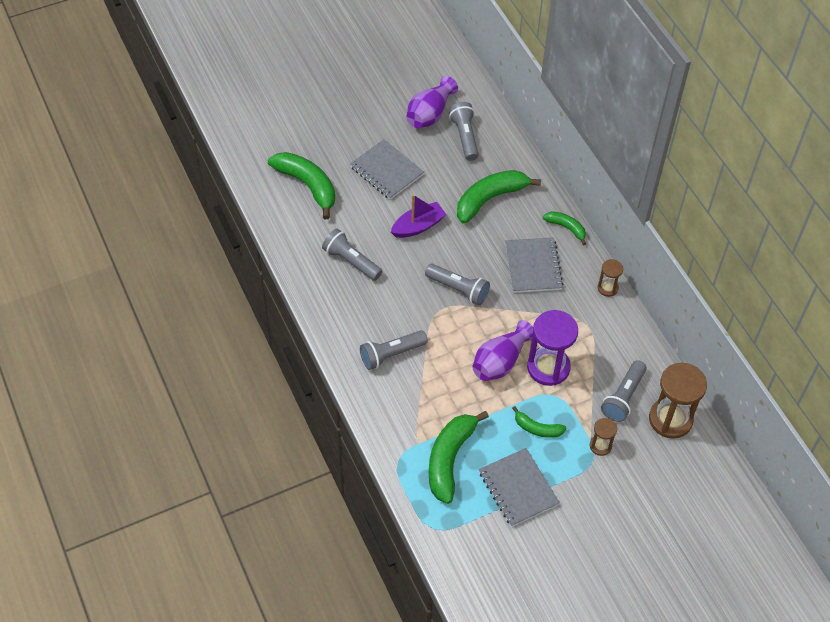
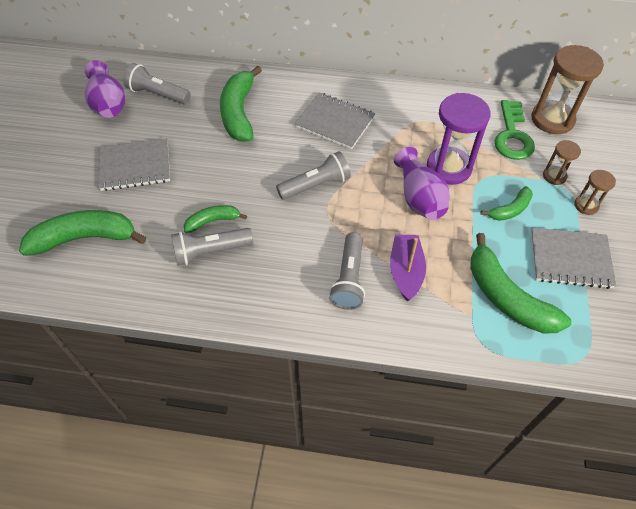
camera: 55 degrees left, 0 degrees up
purple boat [391,194,447,238] -> purple boat moved to [390,234,426,301]
green banana [543,211,586,245] -> green banana moved to [184,205,247,233]
brown hourglass [597,259,623,297] -> brown hourglass moved to [574,170,616,215]
grey flashlight [601,360,647,422] -> green key [494,100,535,160]

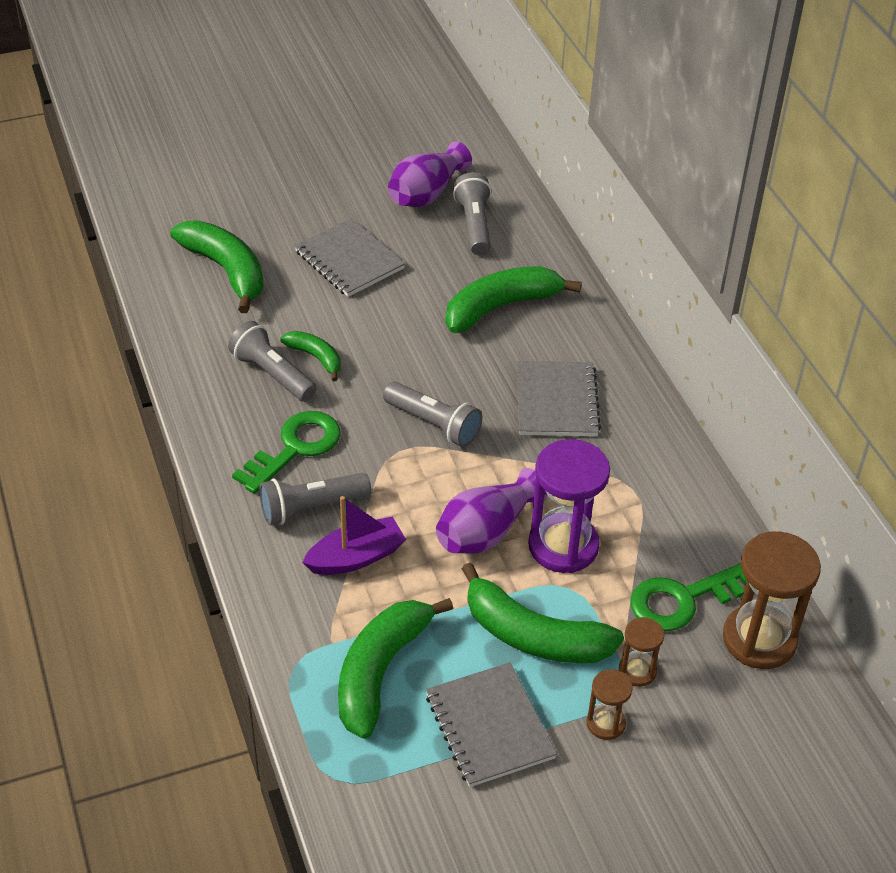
camera: 60 degrees right, 10 degrees down
green banana [480,186,533,221] -> green banana [462,563,624,663], size x1.86
none -> green key [232,411,341,494]

